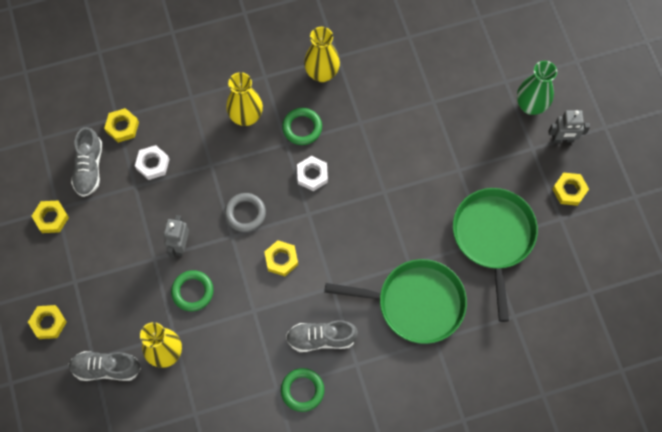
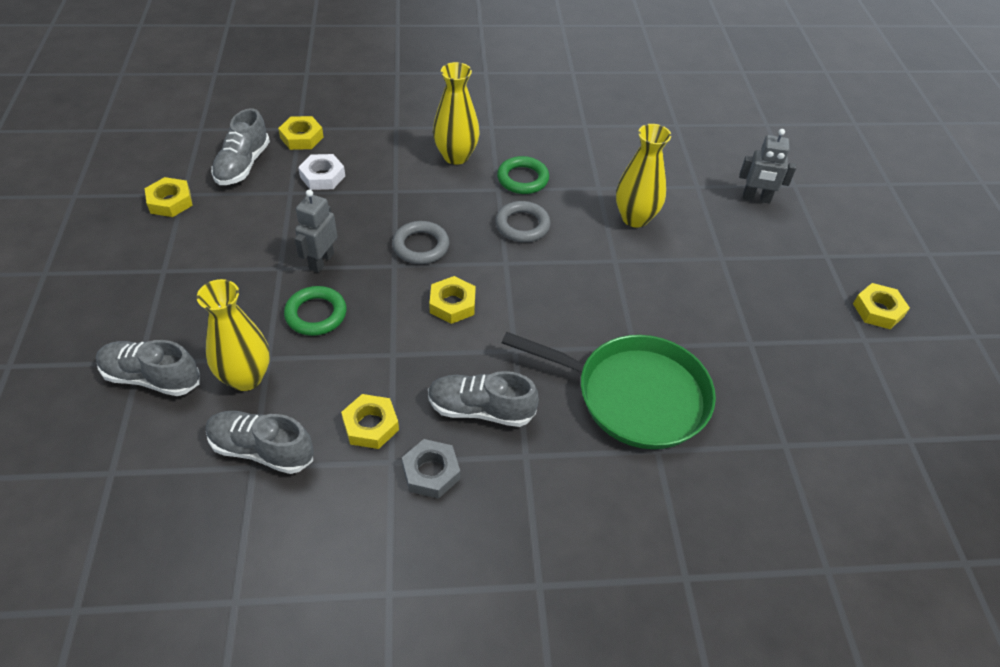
camera: 10 degrees right, 20 degrees down
yellow nut [28,305,67,339] -> yellow nut moved to [341,394,399,449]
green ring [281,368,324,412] -> grey nut [402,439,460,499]
white nut [297,156,328,191] -> grey ring [495,201,551,242]
yellow vase [304,27,340,82] -> yellow vase moved to [616,124,671,228]
green pan [453,188,538,322] -> none
green vase [517,61,557,115] -> none
grey robot [548,110,590,143] -> grey robot moved to [739,129,796,204]
none -> grey shoe [206,411,313,474]

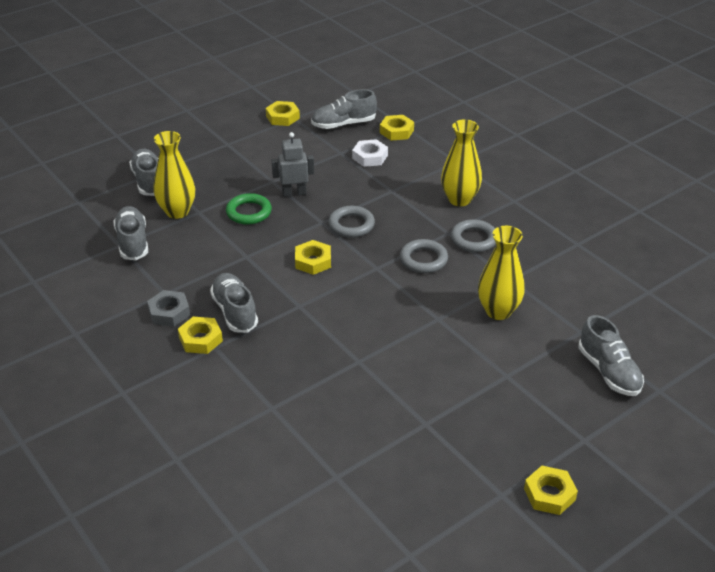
camera: 60 degrees right, 10 degrees down
yellow nut [341,394,399,449] -> yellow nut moved to [178,317,223,354]
green ring [497,156,549,194] -> grey ring [451,219,496,252]
green pan [502,332,716,449] -> none
grey robot [739,129,796,204] -> grey shoe [579,315,644,396]

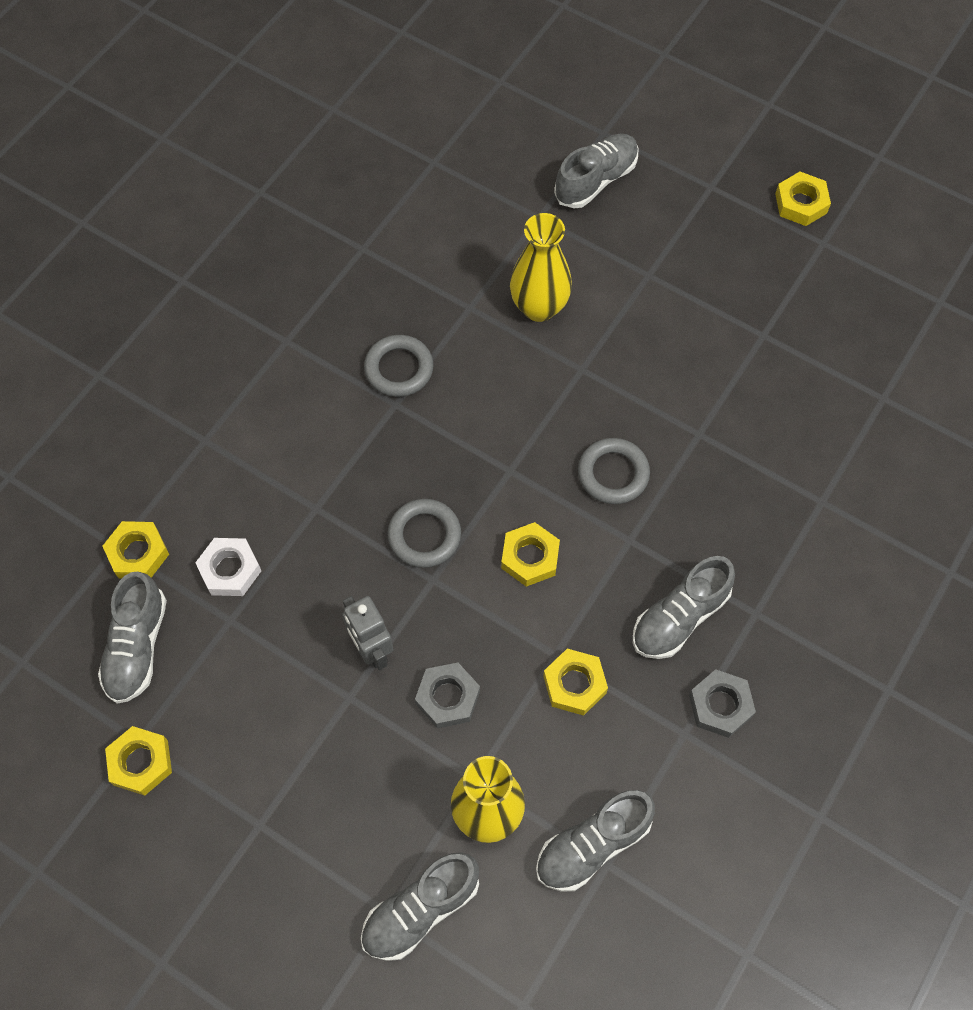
camera: 110 degrees left, 25 degrees up
yellow nut [178,317,223,354] -> yellow nut moved to [543,649,608,716]
green ring [226,193,272,225] -> grey nut [415,663,480,728]
grey shoe [311,89,377,129] -> grey shoe turned 45 degrees clockwise [98,572,167,704]
grey ring [400,239,448,273] -> grey ring moved to [578,438,650,504]
yellow vase [441,120,482,206] -> none

